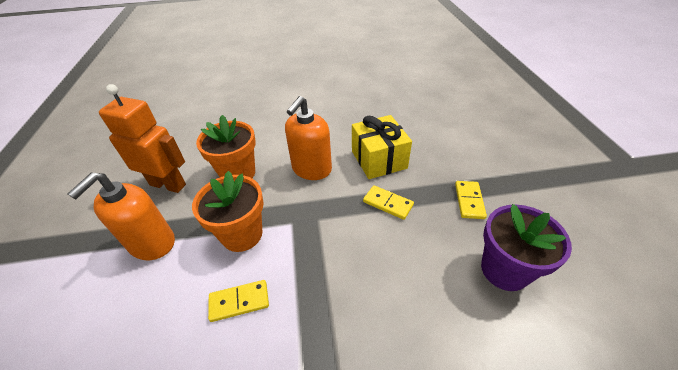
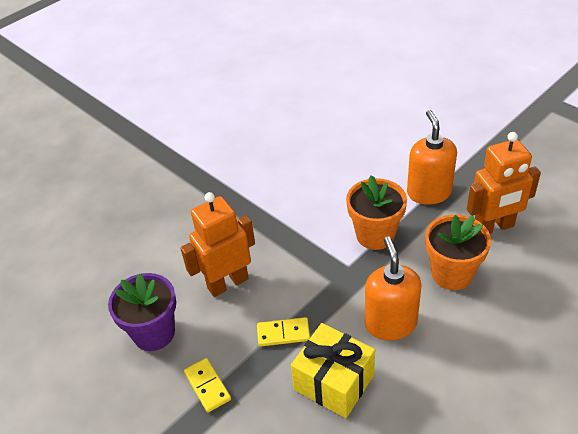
camera: 145 degrees right, 0 degrees up
yellow domino [208,280,269,322] -> none
none -> orange robot [180,192,255,297]

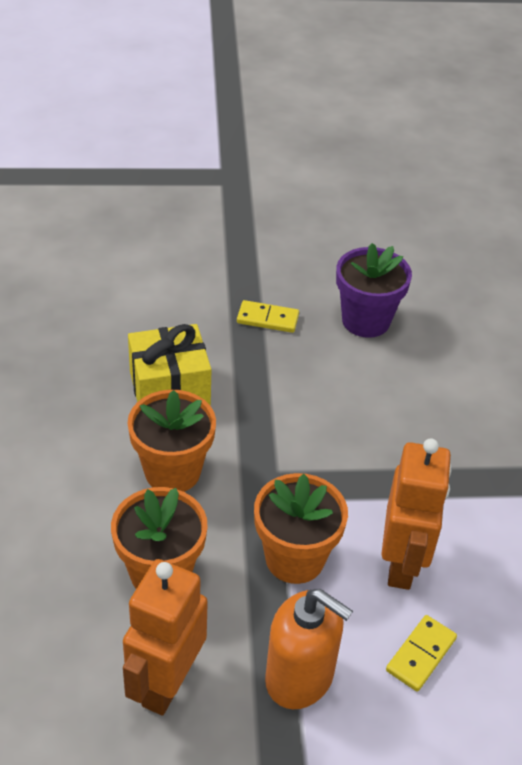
camera: 125 degrees right, 0 degrees up
orange robot [180,192,255,297] -> orange robot moved to [381,438,452,590]
yellow domino [257,317,310,347] -> yellow domino moved to [386,615,457,691]
orange soap dispenser [365,236,422,340] -> orange flower pot [127,390,216,492]

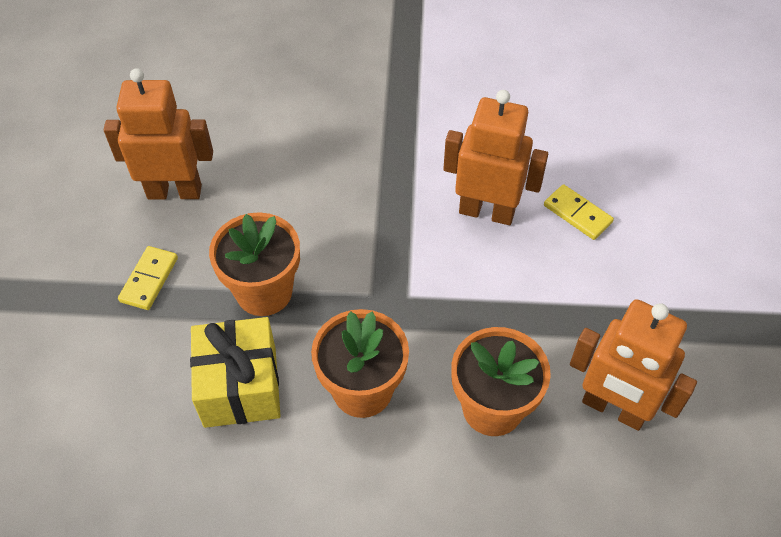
camera: 80 degrees left, 10 degrees up
orange flower pot [254,473,348,584] -> orange flower pot moved to [209,212,300,316]
orange soap dispenser [265,589,353,709] -> none
purple flower pot [336,243,412,338] -> orange robot [104,68,213,200]

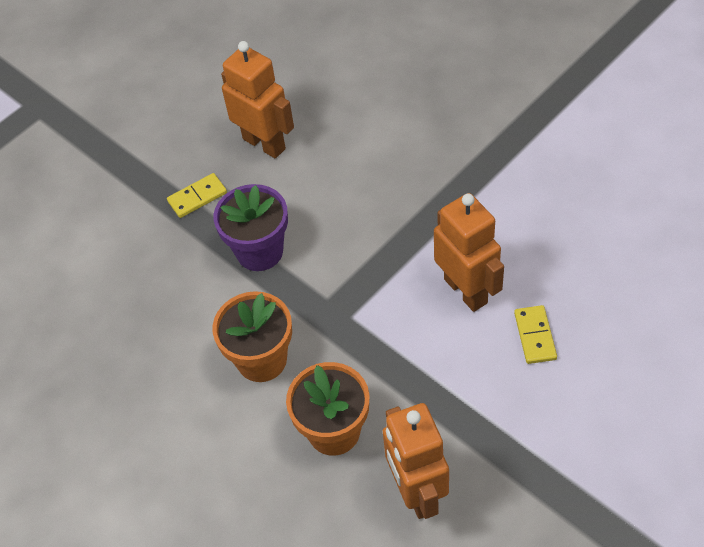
camera: 45 degrees right, 0 degrees up
yellow gift [190,317,281,428] -> none
orange flower pot [209,212,300,316] -> purple flower pot [214,184,288,271]

